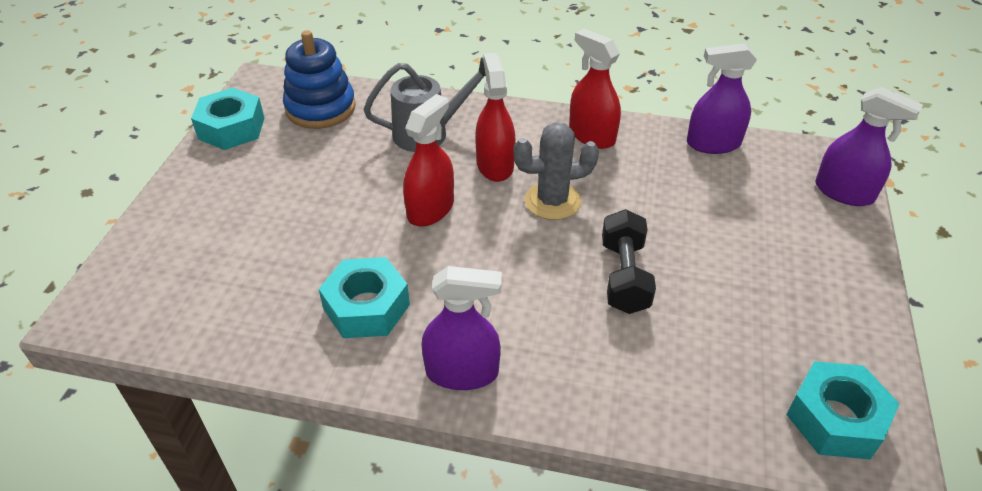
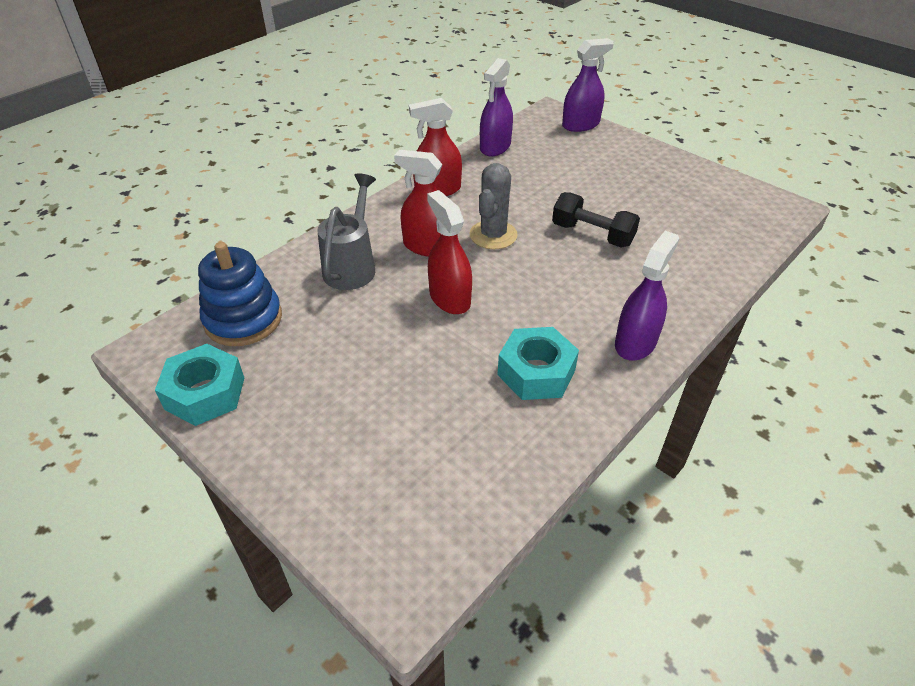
camera: 60 degrees left, 0 degrees up
turquoise nut [786,361,899,459] -> none

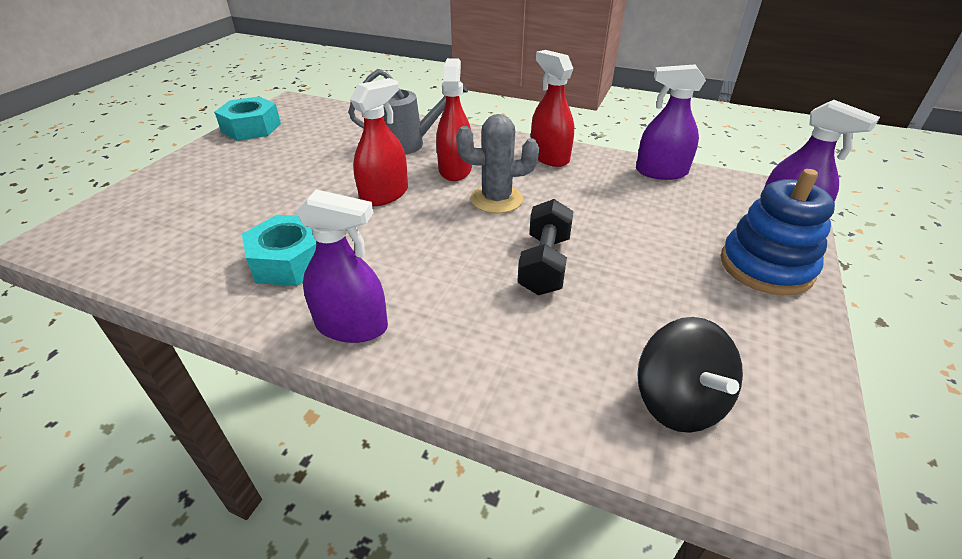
camera: 70 degrees right, 5 degrees down
blue stacking toy [198,242,282,346] -> blue stacking toy moved to [721,169,835,295]
none -> black spinning top [637,317,743,433]

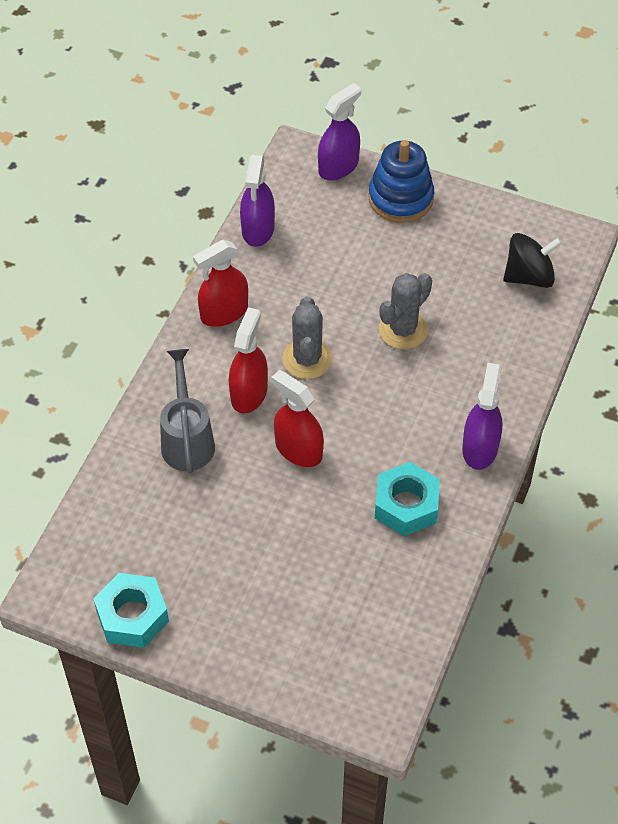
camera: 90 degrees left, 15 degrees up
red spray bottle [436,58,472,181] -> red spray bottle turned 105 degrees clockwise [229,307,268,413]
black dumbbell [517,199,574,295] -> grey cactus [379,273,432,349]

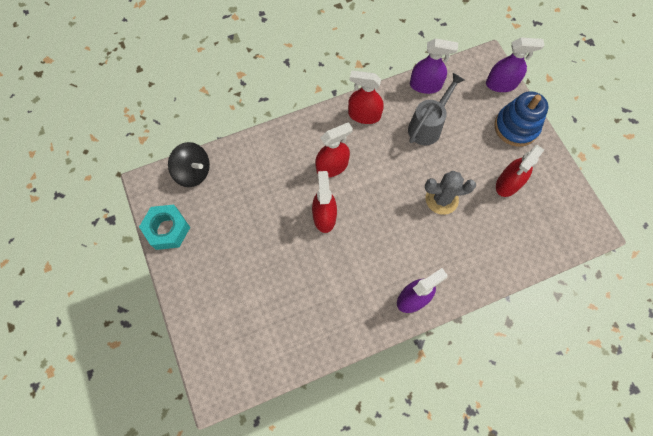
camera: 45 degrees right, 15 degrees up
grey watering can [160,349,215,473] -> grey watering can moved to [408,73,464,145]
purple spray bottle [240,155,275,247] -> purple spray bottle turned 135 degrees counterclockwise [410,38,458,94]
grey cactus [282,296,333,379] -> none
turquoise nut [375,462,440,536] -> none
black spinning top [503,233,562,288] -> black spinning top moved to [168,142,210,187]
none -> red spray bottle [496,145,544,197]

